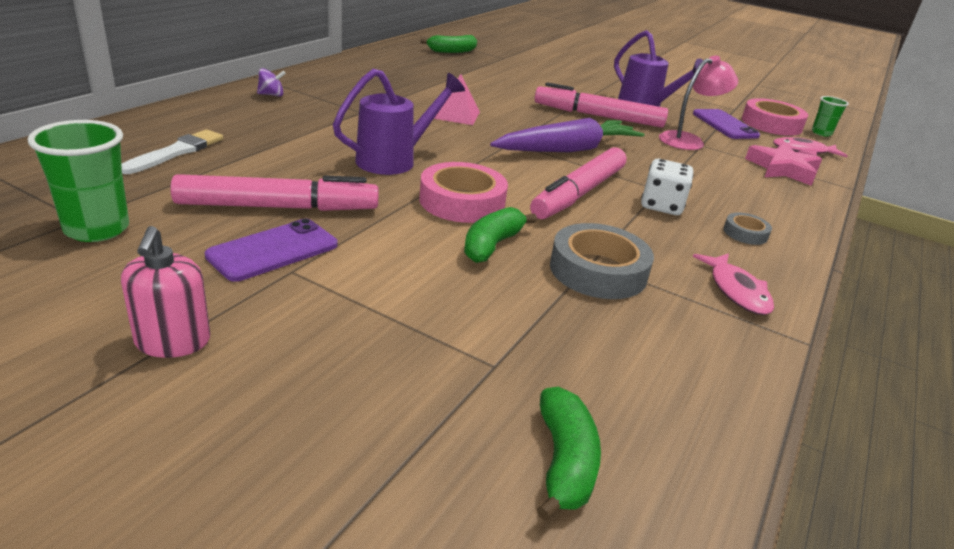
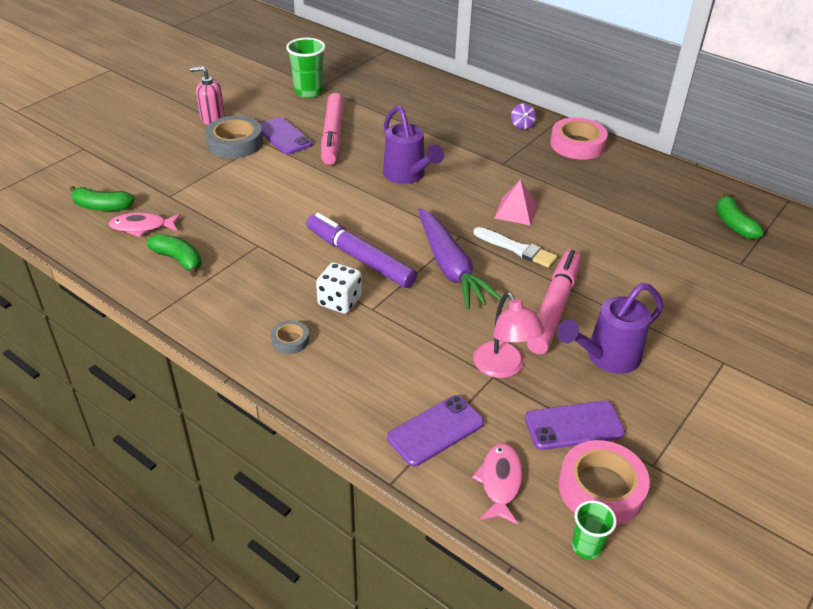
camera: 100 degrees right, 10 degrees up
white brush [121,129,223,174] -> white brush moved to [473,227,557,268]
pink tape [419,162,508,223] -> pink tape moved to [550,117,608,160]
green banana [464,207,537,263] -> green banana moved to [146,234,202,277]
pink marker [530,147,626,219] -> purple marker [306,213,417,288]
grey tape [550,223,654,299] -> grey tape moved to [205,116,263,158]
pink fish [693,253,774,315] -> pink fish moved to [109,212,181,237]
pink star [745,143,822,186] -> purple phone [387,395,484,466]

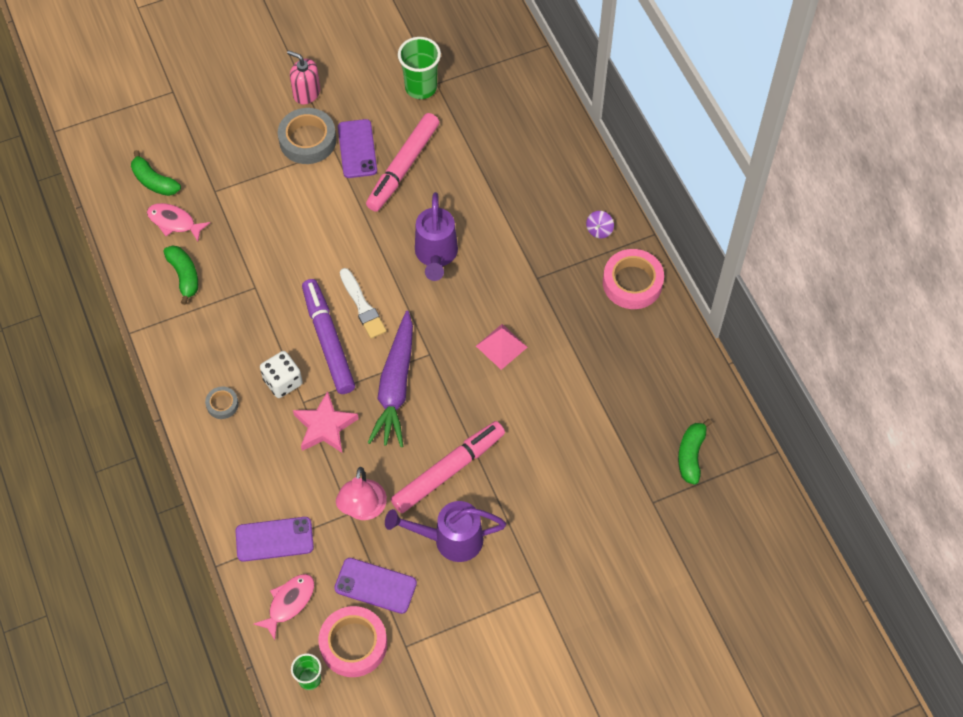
camera: 30 degrees right, 20 degrees up
white brush [473,227,557,268] -> white brush moved to [340,268,386,339]
none -> pink star [293,391,359,453]

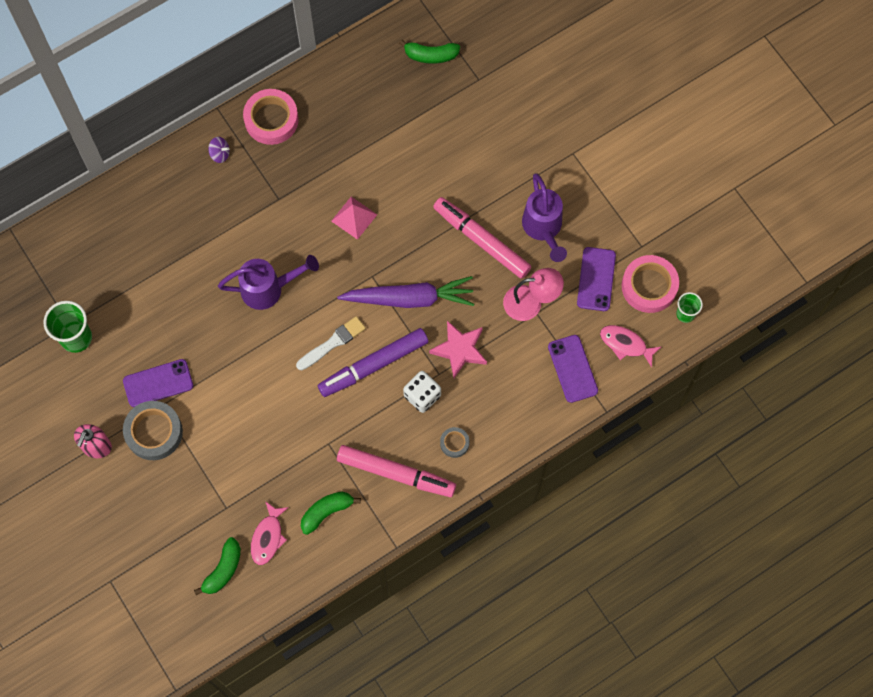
camera: 100 degrees left, 10 degrees up
pink marker [366,113,439,212] -> pink marker moved to [337,445,456,497]

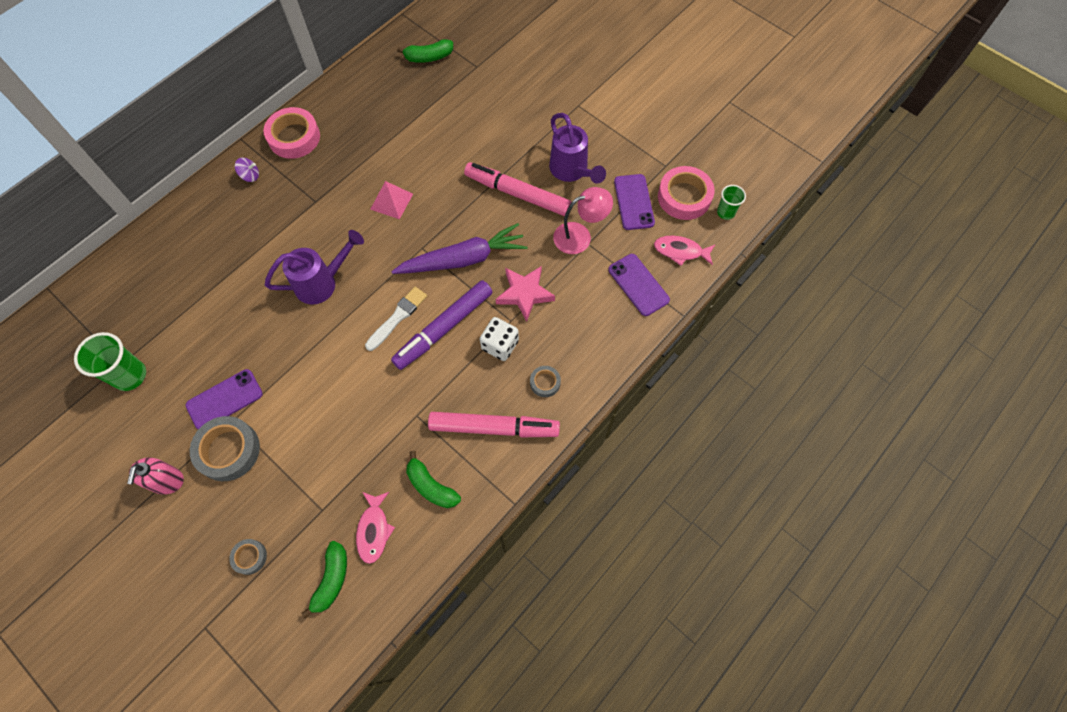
camera: 15 degrees left, 5 degrees down
green banana [301,492,361,535] -> green banana turned 90 degrees counterclockwise [406,451,461,508]
none -> grey tape [229,539,267,575]

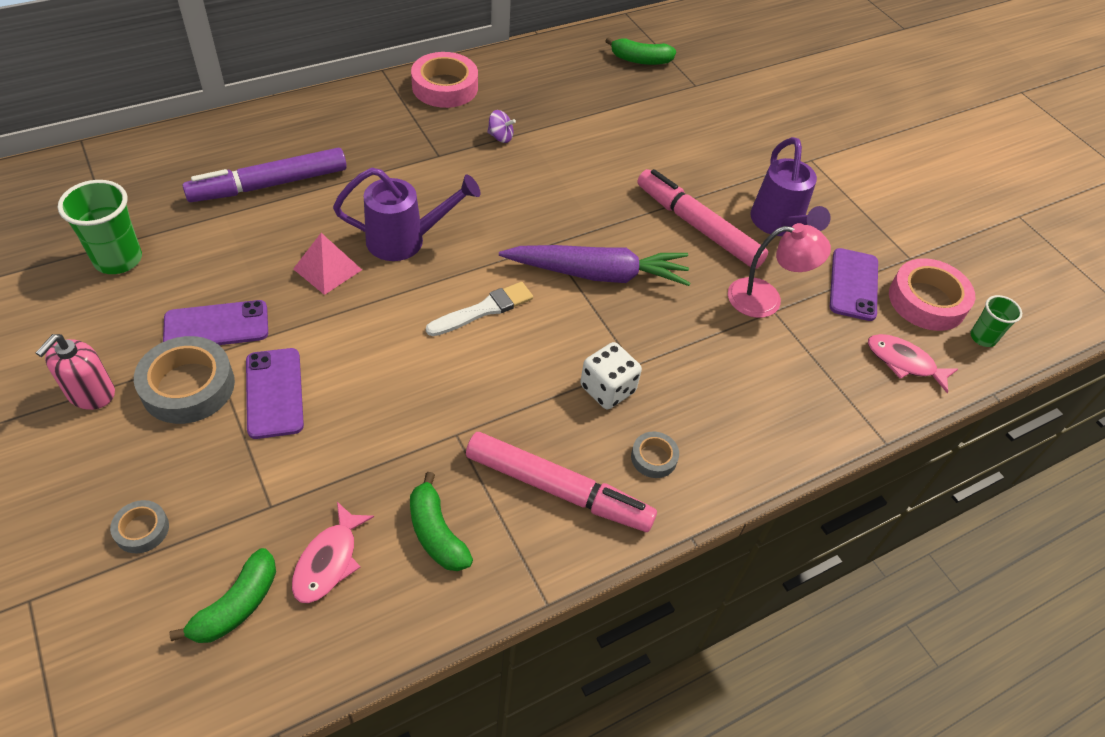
camera: 15 degrees right, 15 degrees down
purple spinning top [235,158,259,182] -> purple spinning top moved to [487,110,516,143]
pink pyramid [370,181,413,219] -> pink pyramid moved to [293,233,362,295]
purple marker [391,280,492,370] -> purple marker moved to [182,148,347,202]
pink star [496,266,555,322] -> none
purple phone [608,254,670,316] -> purple phone moved to [246,348,304,439]

